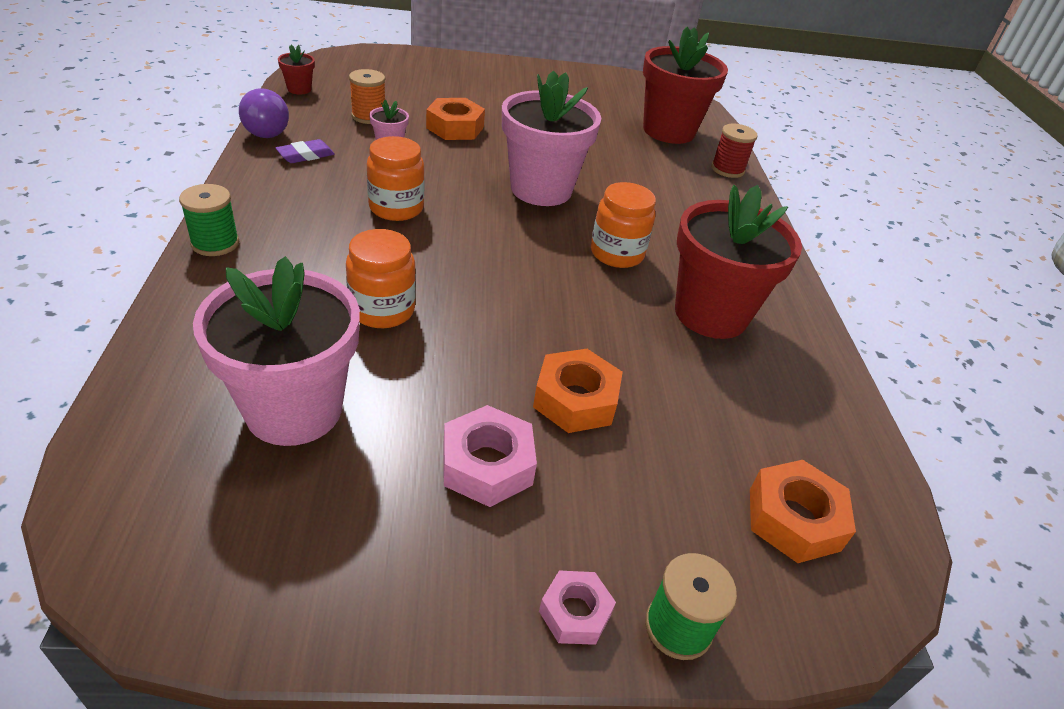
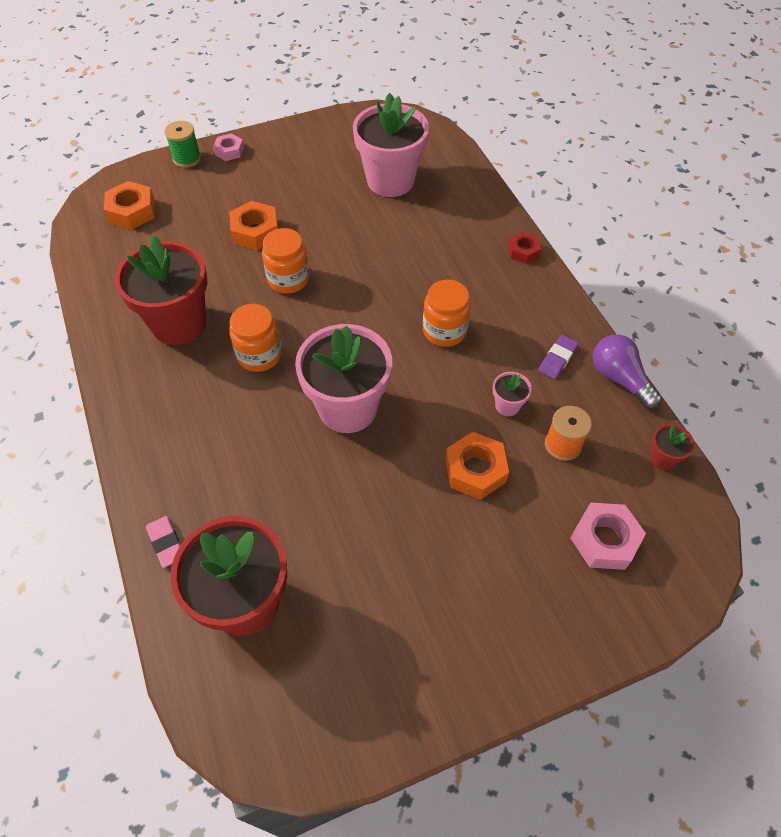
camera: 165 degrees right, 15 degrees up
green spool [179,184,239,256] -> red nut [508,232,541,264]
orange jar [346,229,416,328] -> orange jar moved to [262,228,310,294]
pink nut [443,405,537,507] -> pink nut moved to [570,503,646,570]
red spool [711,124,758,178] -> pink eraser [146,516,180,568]

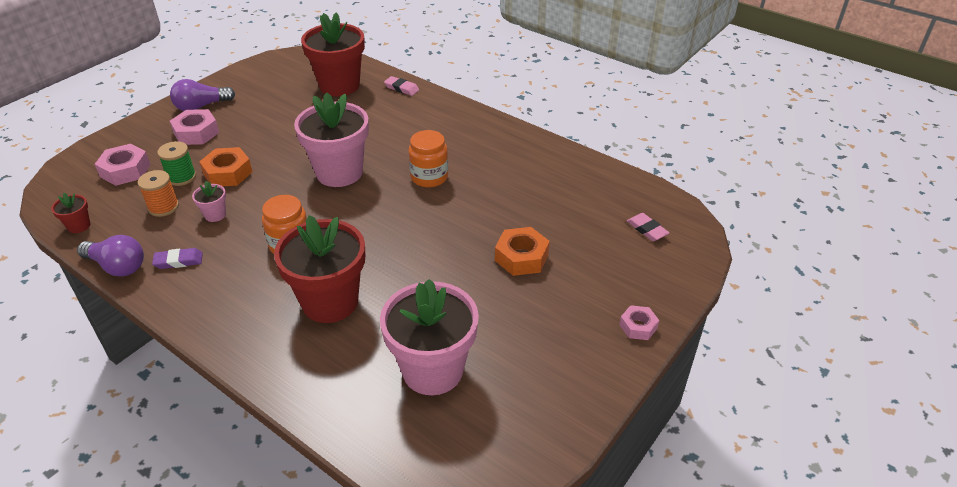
camera: 150 degrees right, 15 degrees down
orange nut [104,181,155,229] -> pink eraser [627,213,669,241]
red flower pot [115,235,208,345] -> red flower pot moved to [274,215,365,323]
green spool [164,121,201,168] -> green spool moved to [157,141,196,186]
orange jar [262,228,310,294] -> none
red nut [508,232,541,264] -> none
purple eraser [539,335,579,379] -> purple eraser turned 75 degrees clockwise [152,248,203,269]
none -> purple light bulb [170,79,235,111]
none -> pink nut [170,109,219,145]

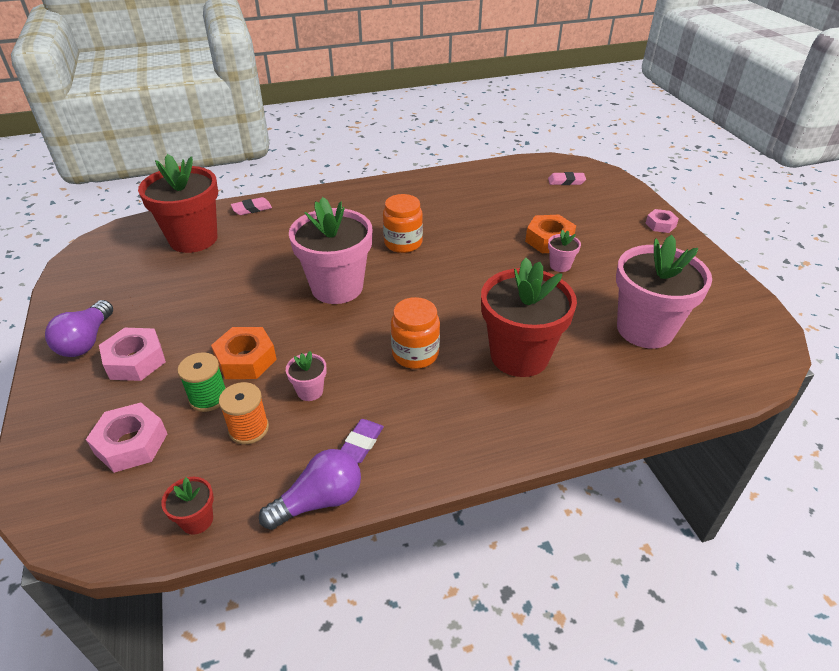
camera: 55 degrees left, 0 degrees up
none -> pink flower pot [548,230,581,272]

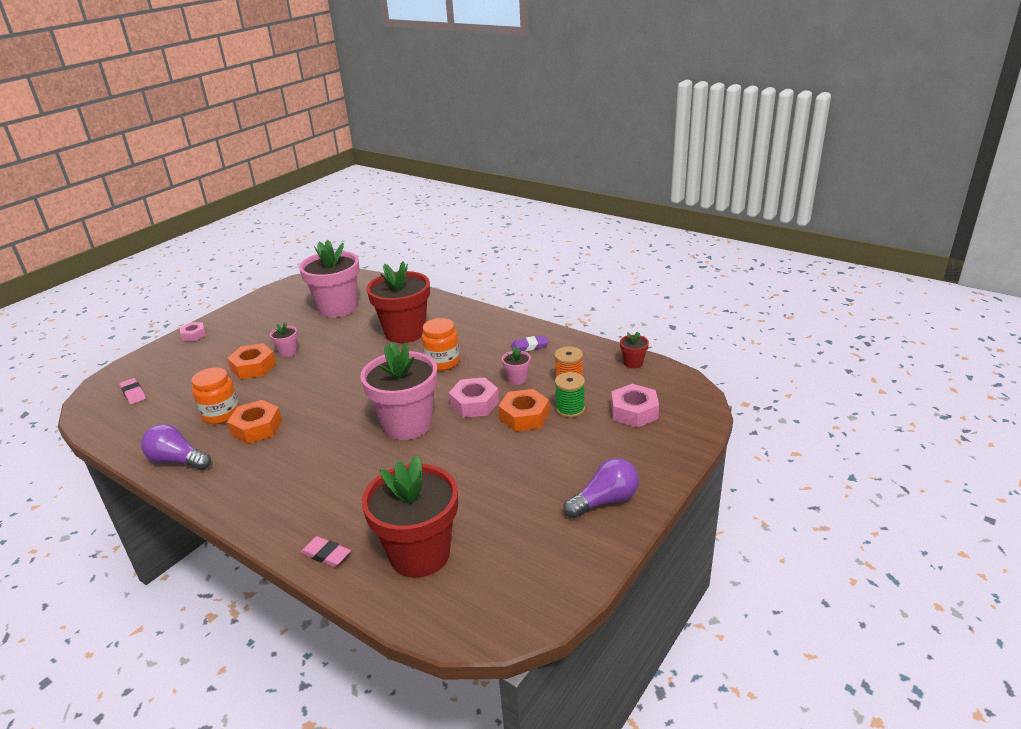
camera: 125 degrees left, 10 degrees down
pink nut [99,328,166,381] -> pink nut moved to [449,377,499,418]
purple light bulb [259,449,361,530] -> purple light bulb moved to [141,424,211,470]
orange jar [383,194,423,253] -> orange jar moved to [191,367,240,424]
none -> orange nut [227,400,282,444]

